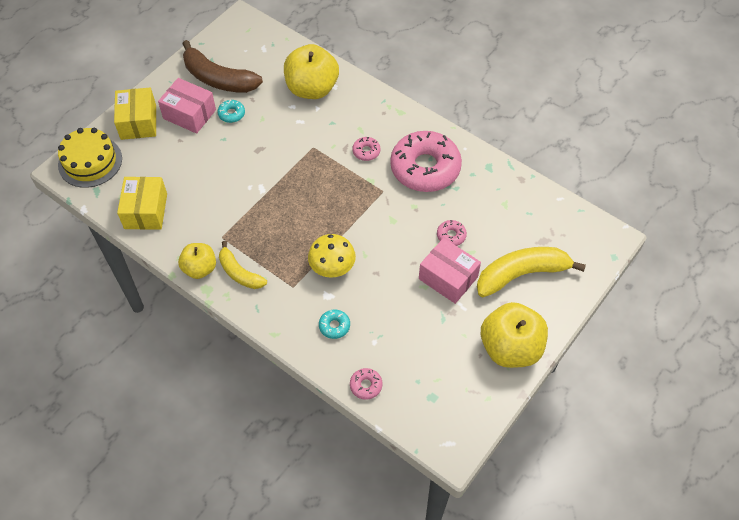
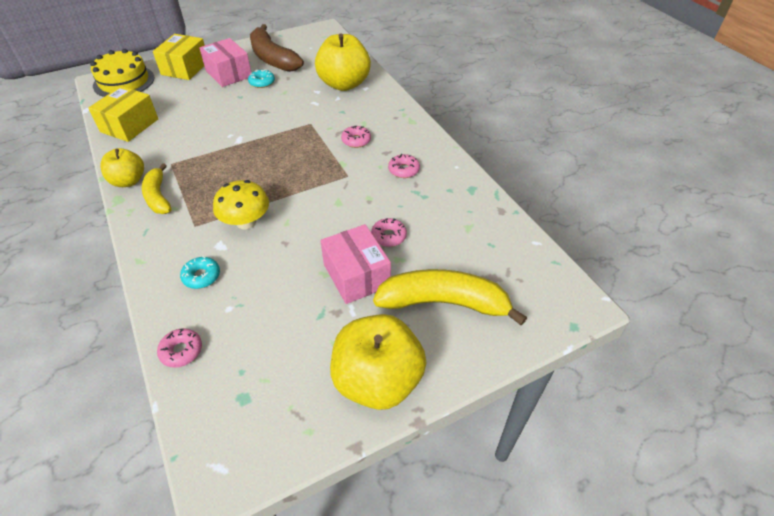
camera: 25 degrees right, 10 degrees down
pink donut [390,131,462,192] -> pink donut [388,154,420,178], size x0.40

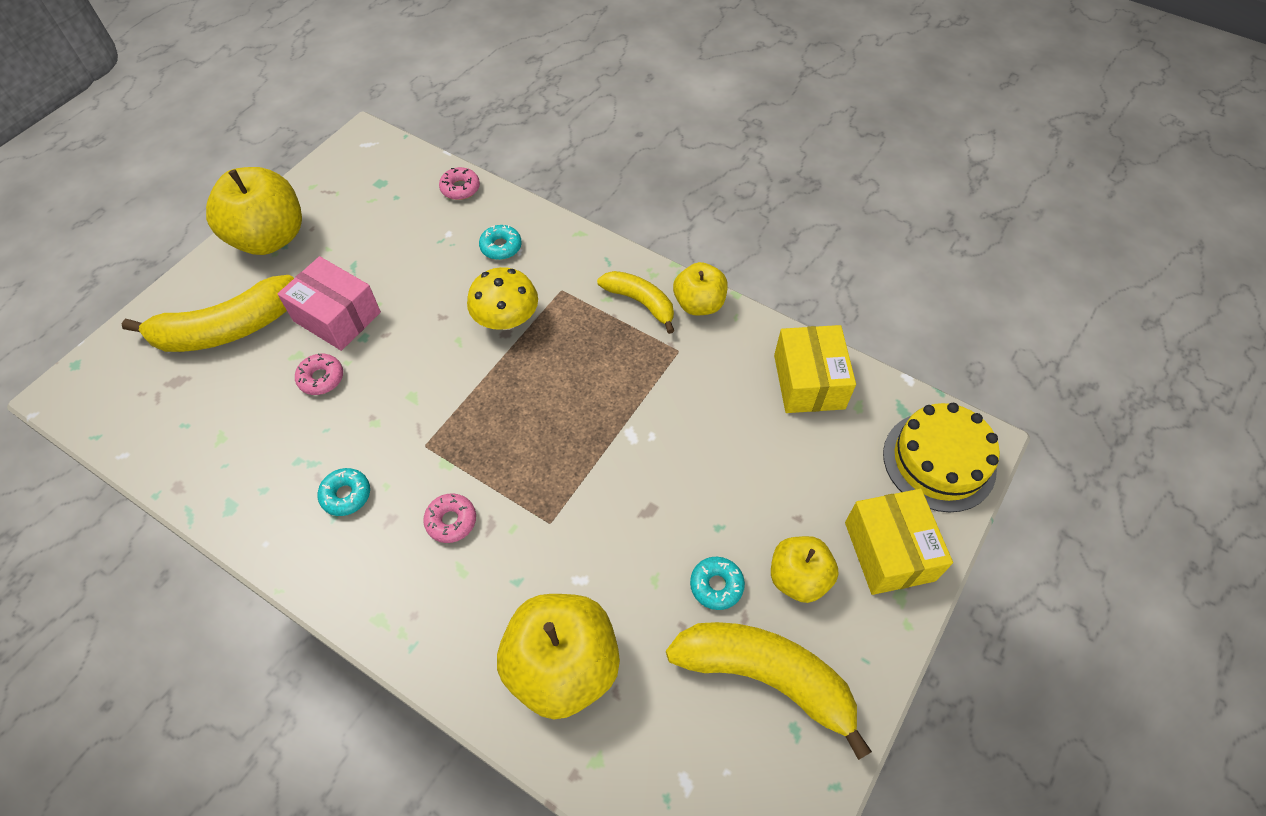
camera: 150 degrees right, 10 degrees up
pink box [199,38,251,87] -> yellow apple [771,536,839,603]
brown banana [250,24,304,72] -> yellow banana [666,622,872,760]
pink donut [388,154,420,178] -> turquoise donut [318,468,370,516]

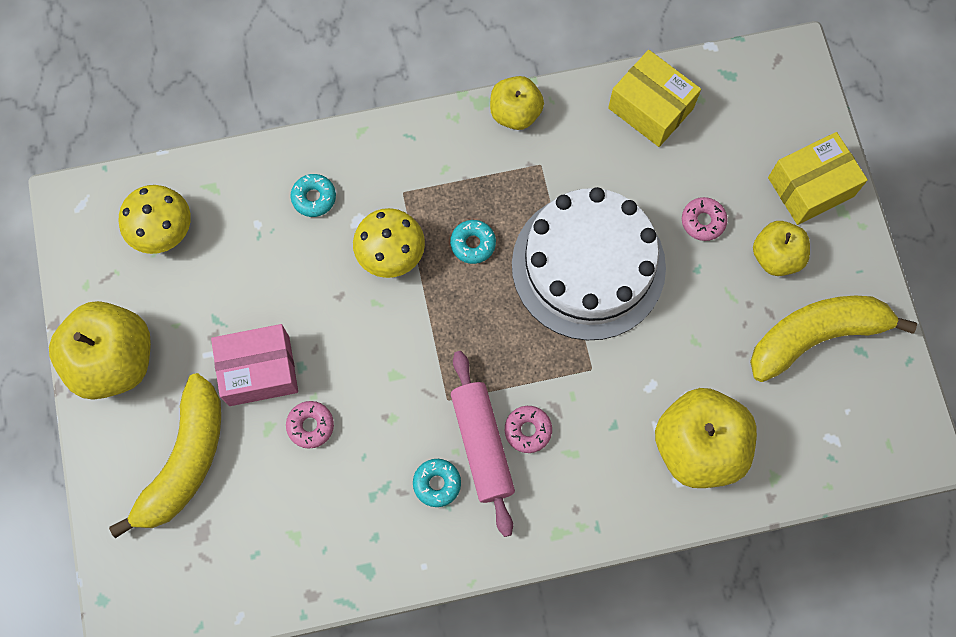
camera: 45 degrees left, 15 degrees up
pink donut [439,167,480,200] -> pink donut moved to [682,197,728,241]
yellow banana [597,271,674,334] -> none
turquoise donut [690,557,745,610] -> turquoise donut moved to [450,220,496,264]
yellow box [845,489,953,595] -> yellow box turned 60 degrees counterclockwise [768,132,868,225]
yellow cake [883,403,1000,512] -> none
none -> yellow mushroom [119,185,191,254]
none -> pink rolling pin [451,351,515,537]
none -> white cake [512,187,666,340]

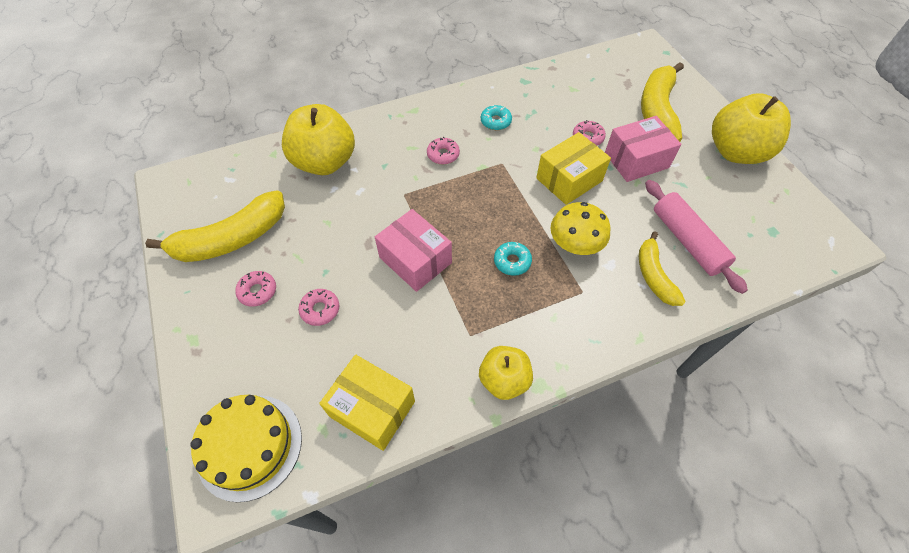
camera: 170 degrees right, 15 degrees down
yellow mushroom [119,185,191,254] -> none
turquoise donut [291,174,336,217] -> yellow banana [639,231,685,306]
pink rolling pin [451,351,515,537] -> pink rolling pin moved to [645,180,748,294]
white cake [512,187,666,340] -> pink box [375,209,452,292]
yellow apple [753,221,810,276] -> pink donut [235,271,276,307]
yellow box [768,132,868,225] -> yellow box moved to [536,132,611,205]
none -> yellow cake [190,395,302,502]

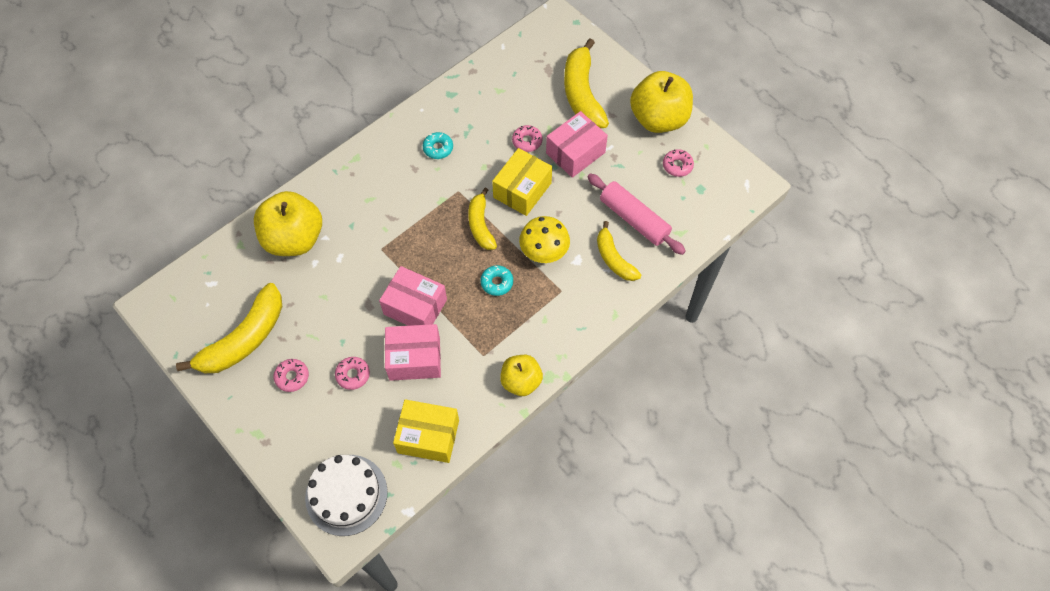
camera: 20 degrees left, 5 degrees up
yellow cake [190,395,302,502] -> white cake [305,455,388,536]
pink donut [427,137,460,165] -> pink donut moved to [663,149,694,177]
none -> pink box [385,324,441,381]
none -> yellow banana [468,188,497,250]

